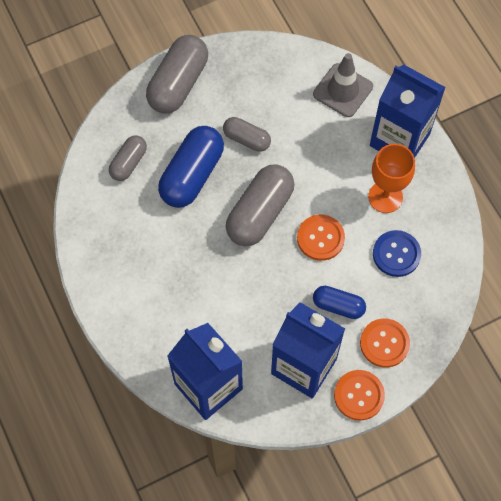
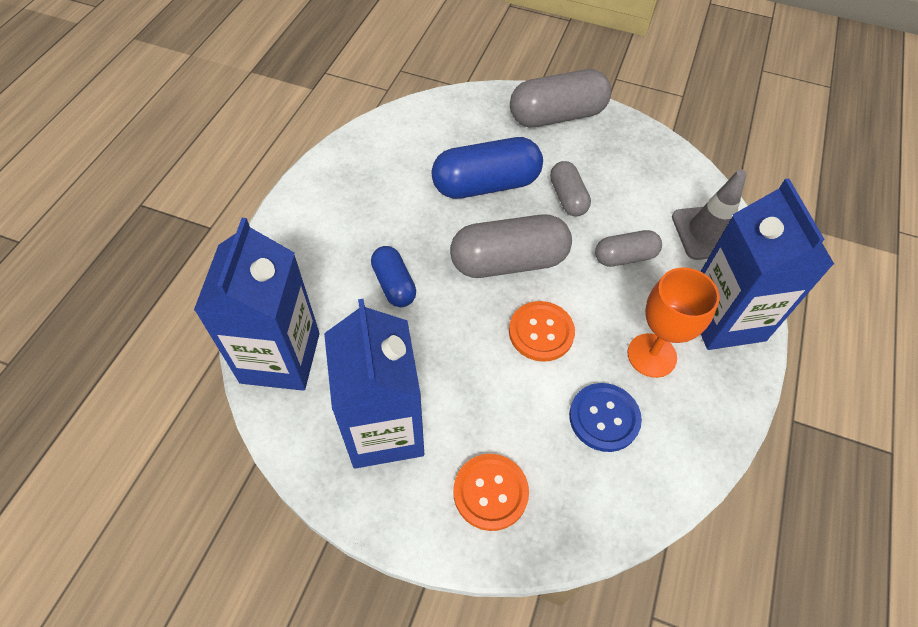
camera: 45 degrees right, 10 degrees down
grey capsule [109,135,147,181] -> grey capsule moved to [595,230,662,267]
blue capsule [313,286,366,319] -> blue capsule moved to [371,246,416,307]
orange button [334,370,385,421] -> none

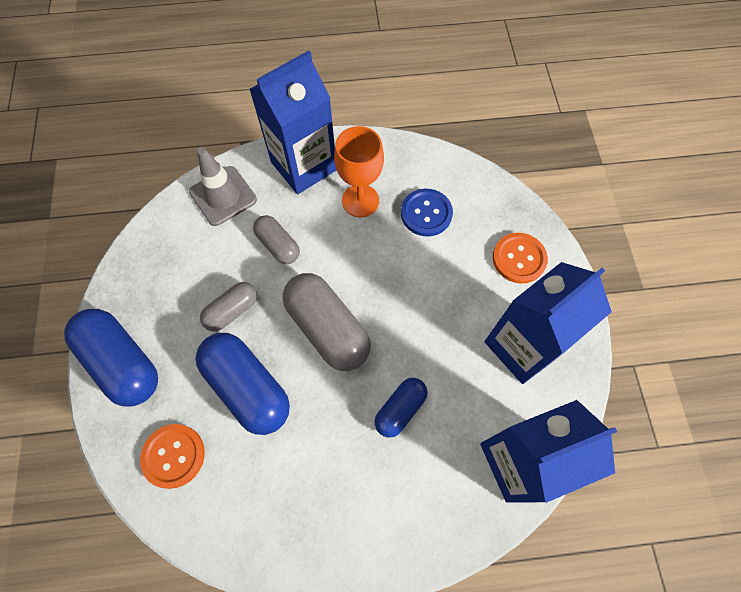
camera: 115 degrees left, 10 degrees up
orange button [509,301,575,362] -> orange button moved to [140,424,205,489]
grey capsule [510,69,611,127] -> blue capsule [64,309,158,406]

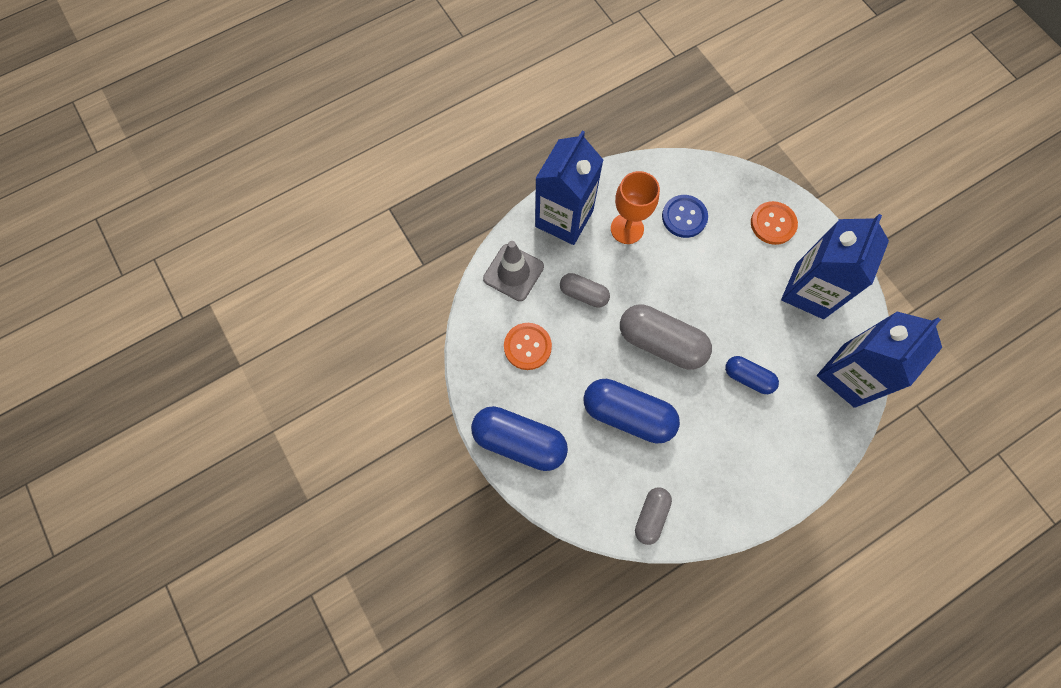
camera: 25 degrees left, 5 degrees up
orange button [140,424,205,489] -> orange button moved to [504,323,552,370]
grey capsule [200,282,257,331] -> grey capsule moved to [635,487,672,545]
blue capsule [375,378,427,438] -> blue capsule turned 75 degrees counterclockwise [725,356,779,394]

